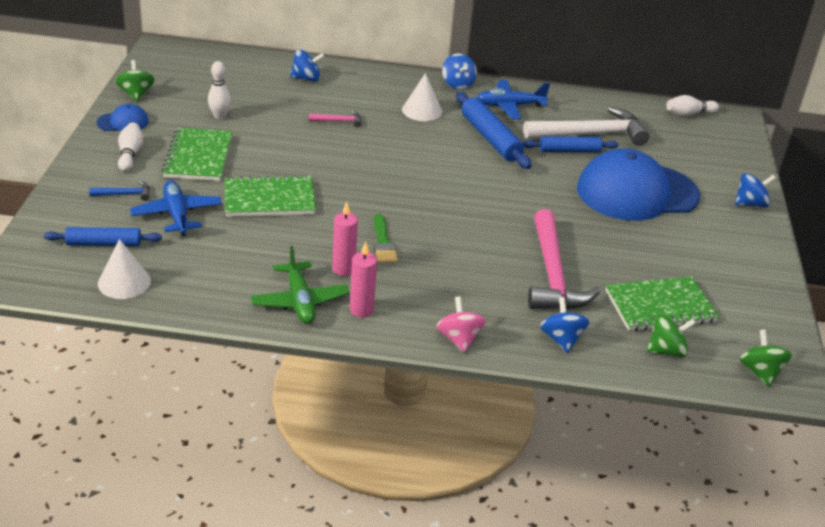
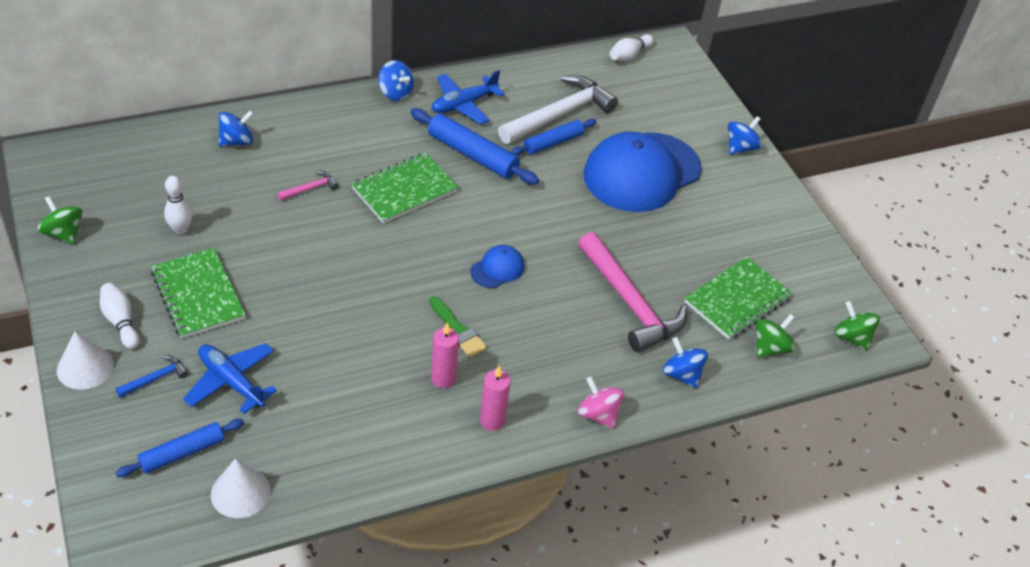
camera: 30 degrees left, 10 degrees up
blue cap [96,104,149,131] -> blue cap moved to [470,245,525,288]
green notebook [224,175,316,217] -> green notebook moved to [351,153,459,224]
green plane [251,245,350,324] -> none
white cone [402,73,442,121] -> white cone moved to [57,331,114,390]

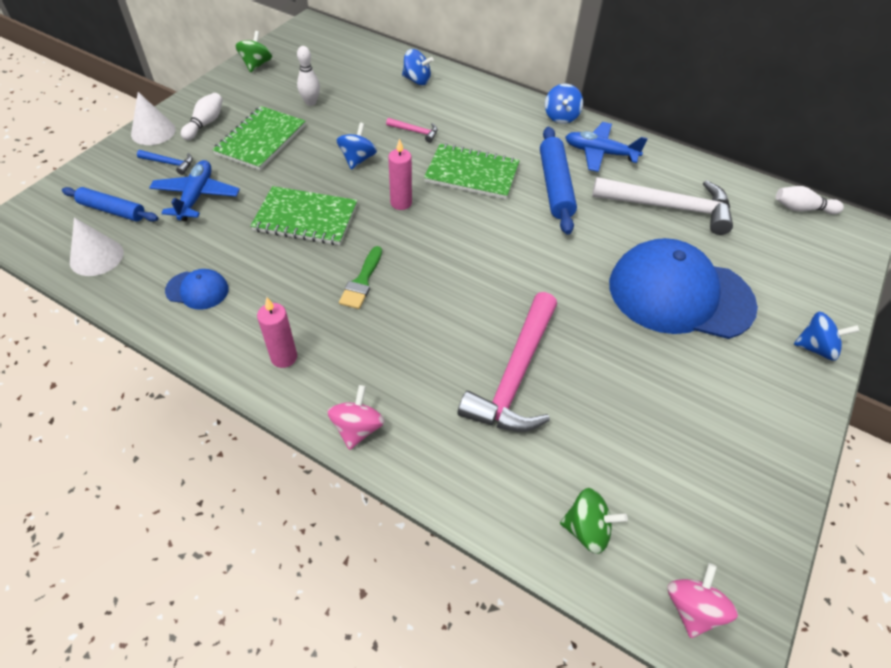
camera: 55 degrees right, 5 degrees up
pink candle [431,323,459,388] -> pink candle moved to [388,138,412,210]
blue cap [470,245,525,288] -> blue cap moved to [165,269,229,310]
blue rolling pin [511,119,597,156] -> none
blue spinning top [663,337,708,388] -> blue spinning top moved to [337,122,377,170]
green notebook [684,257,793,340] -> green notebook moved to [251,186,357,245]
green spinning top [834,301,880,351] -> pink spinning top [668,563,738,638]

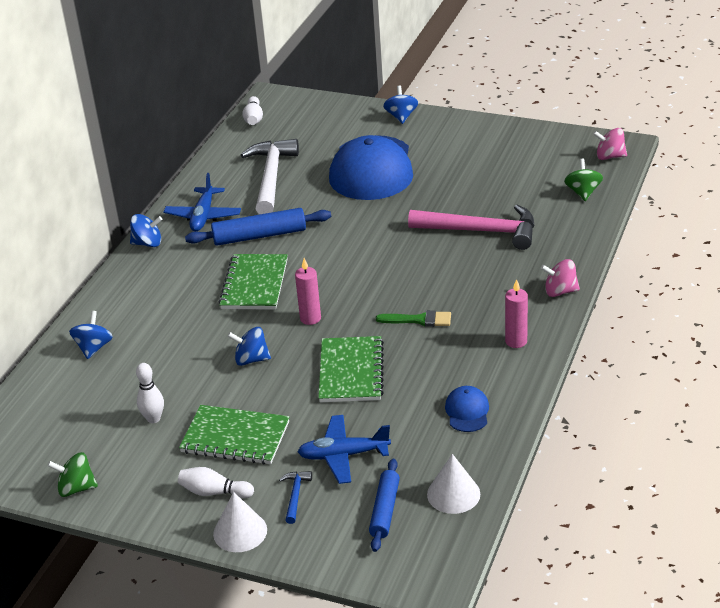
camera: 95 degrees left, 15 degrees down
pink hammer [386,118,438,143] -> none

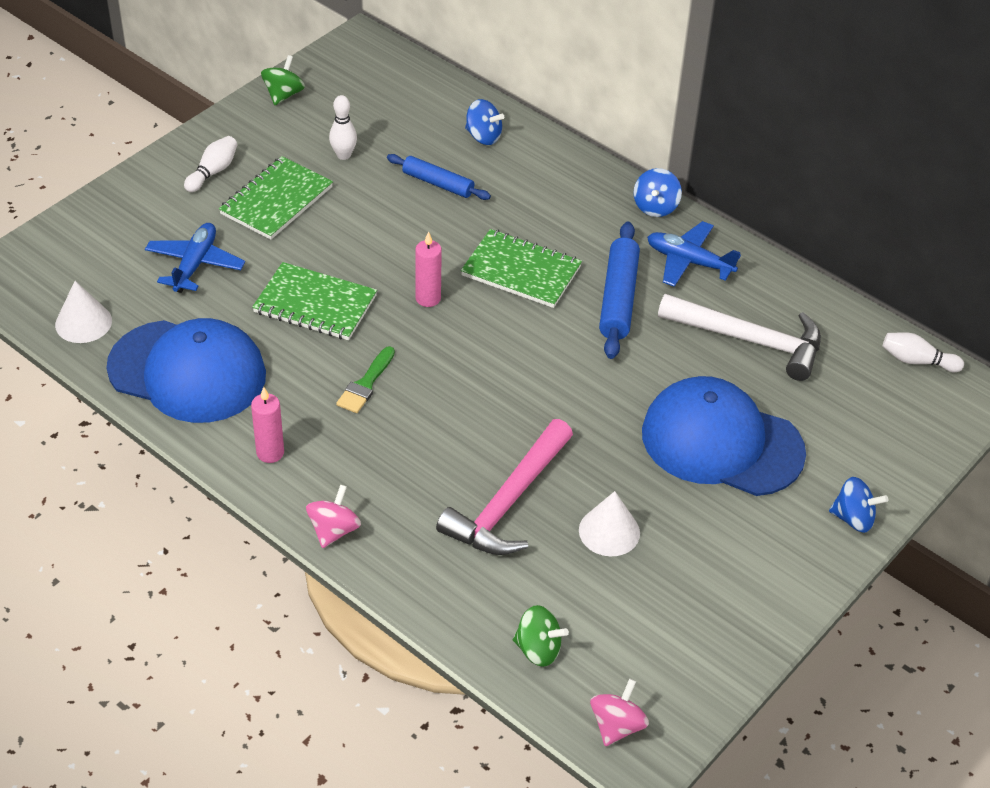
camera: 105 degrees right, 10 degrees up
white cone [213,492,267,552] -> white cone moved to [579,491,640,556]
blue spinning top [228,327,271,366] -> none
blue hammer [279,471,312,524] -> none
blue rolling pin [369,459,400,552] -> blue rolling pin moved to [387,154,491,200]
blue cap [445,386,489,432] -> blue cap [106,318,266,423], size x2.38

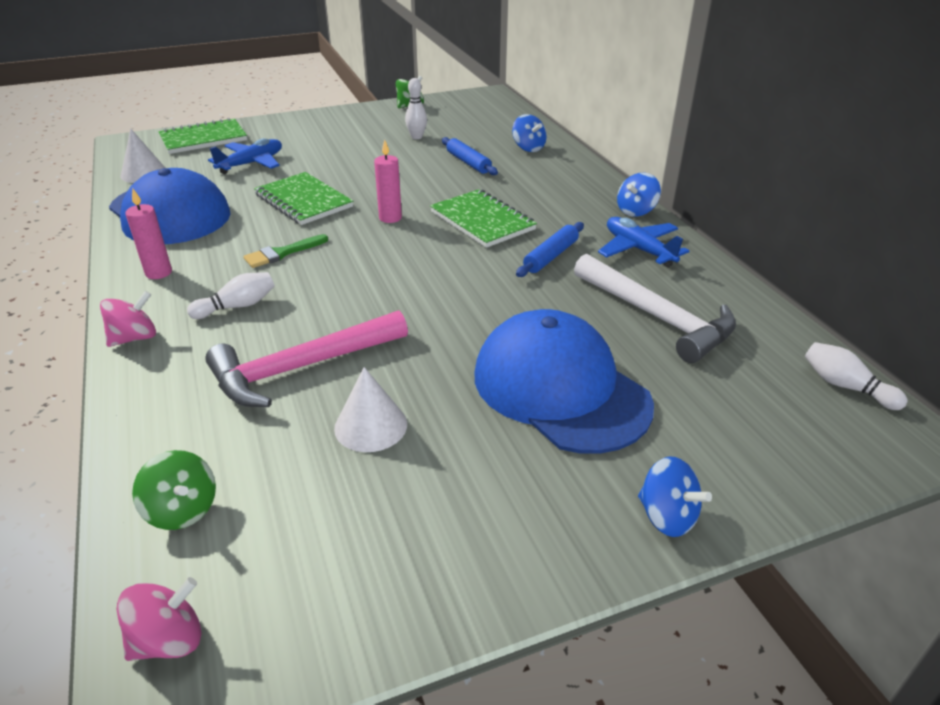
camera: 30 degrees right, 10 degrees down
white bowling pin [184,136,237,192] -> white bowling pin moved to [187,272,275,319]
green notebook [219,156,333,240] -> green notebook moved to [158,118,247,154]
blue rolling pin [599,222,640,359] -> blue rolling pin [516,222,584,277], size x0.66

